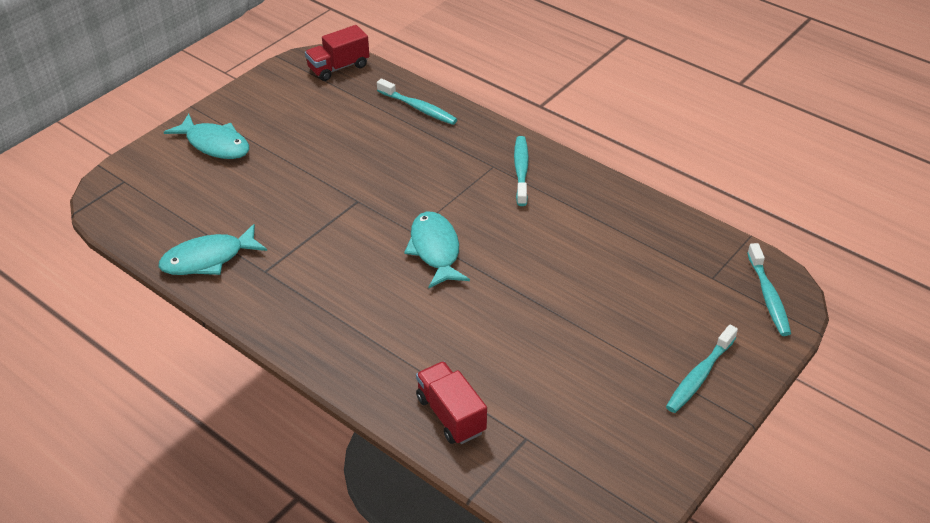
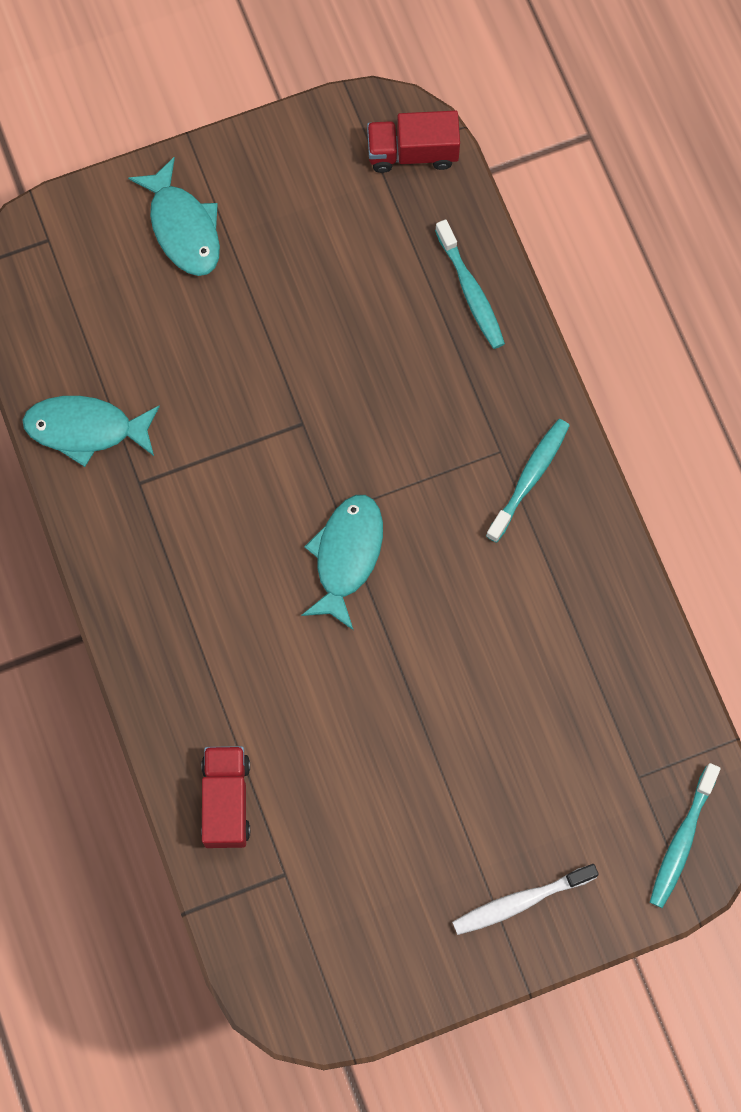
camera: 30 degrees right, 30 degrees up
turquoise toothbrush [666,325,738,413] -> white toothbrush [452,864,599,935]

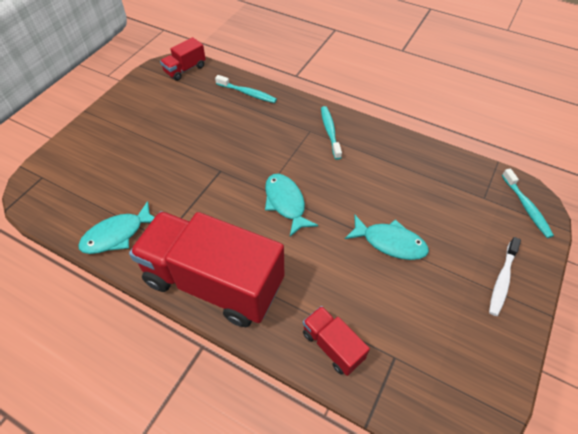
camera: 40 degrees left, 20 degrees down
turquoise fish [128,157,220,276] -> turquoise fish moved to [345,215,429,260]
none -> red truck [129,211,284,327]

